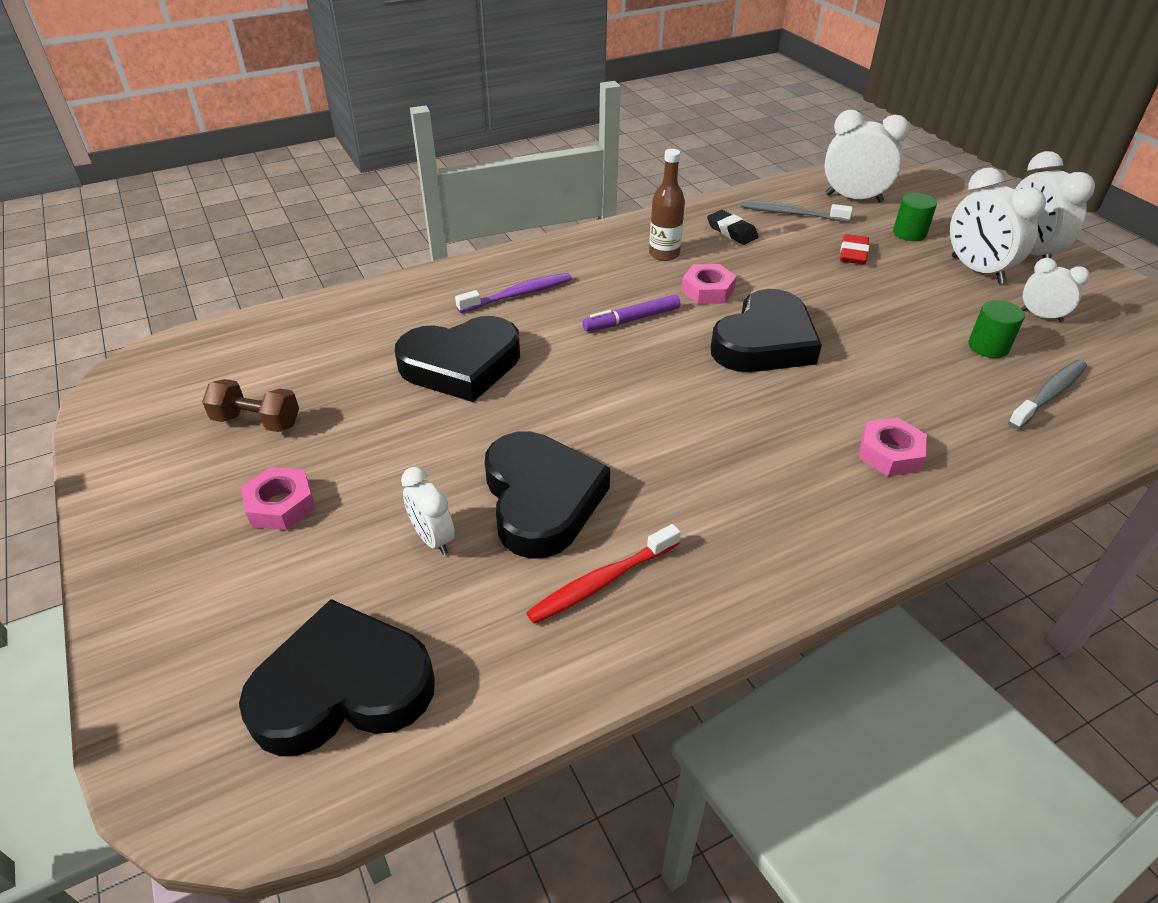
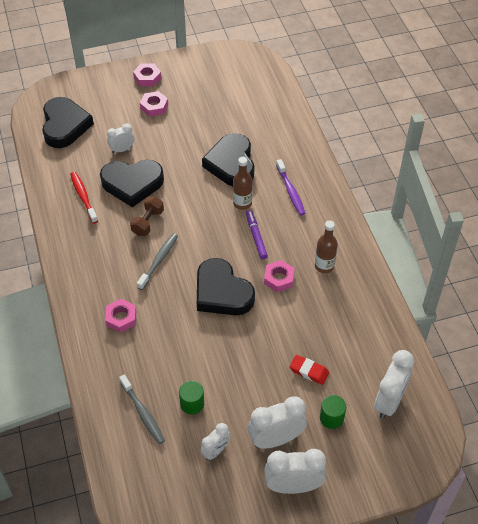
camera: 100 degrees right, 10 degrees up
brown dumbbell [202,379,299,432] -> brown dumbbell moved to [130,196,164,236]
black eraser [707,210,758,245] -> none
grey toothbrush [741,201,853,222] -> grey toothbrush moved to [137,234,178,290]
none -> pink nut [133,63,161,86]
none -> brown bottle [233,157,252,210]

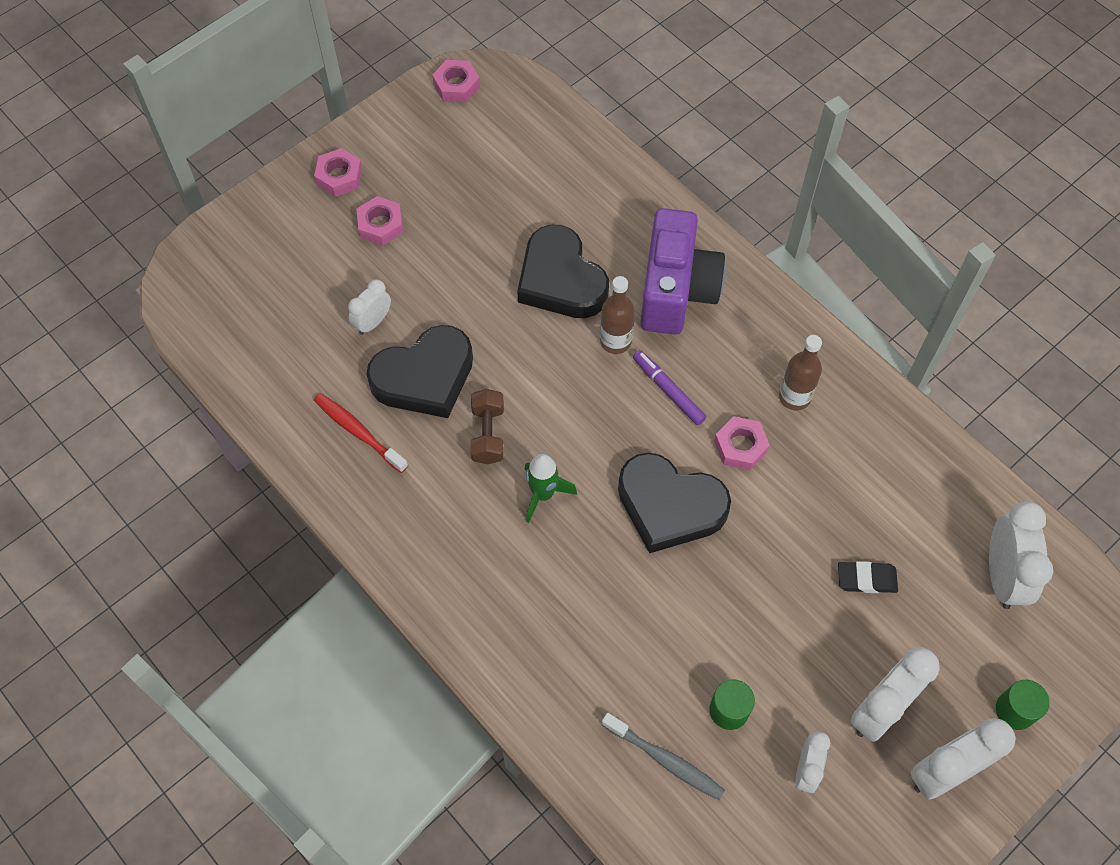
camera: 25 degrees left, 10 degrees up
black heart [42,97,94,148] -> none
pink nut [105,299,136,333] -> pink nut moved to [432,60,480,102]
grey toothbrush [137,234,178,290] -> green rocket [525,454,577,523]
purple toothbrush [276,159,305,215] -> purple camera [640,208,725,335]
red eraser [290,355,329,385] -> black eraser [838,561,898,593]
green cylinder [320,395,346,429] -> green cylinder moved to [996,680,1050,730]

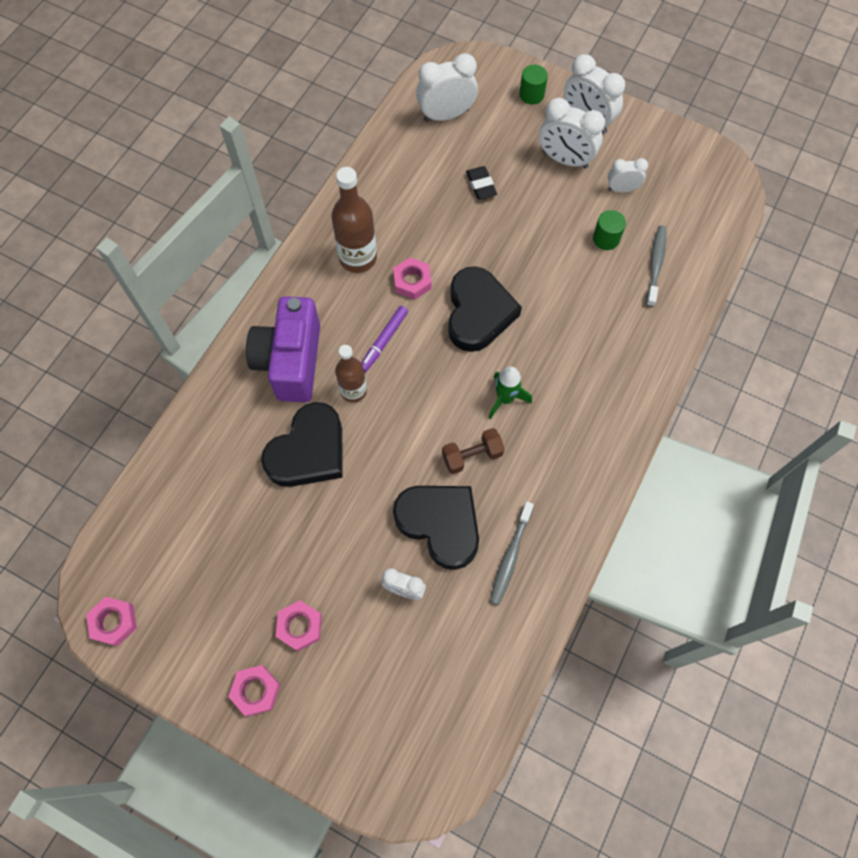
camera: 110 degrees left, 5 degrees up
red toothbrush [314,393,408,473] -> grey toothbrush [490,501,534,605]
purple camera [640,208,725,335] -> purple camera turned 75 degrees counterclockwise [246,296,320,402]
brown bottle [779,335,822,410] -> brown bottle [331,167,377,273], size x1.52

